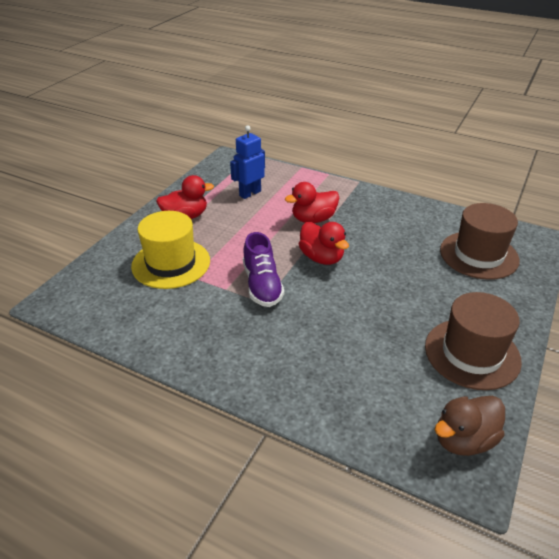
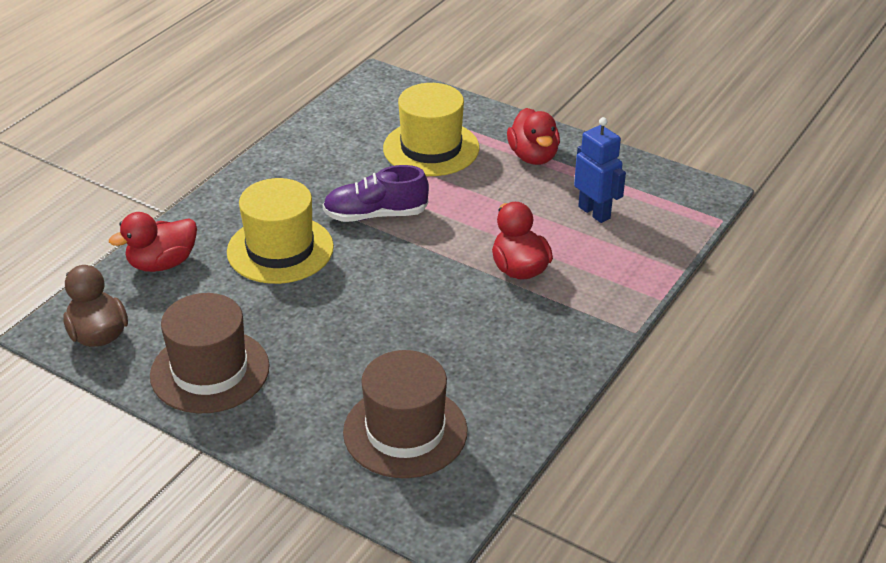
camera: 95 degrees right, 0 degrees up
red duck [299,222,349,265] -> red duck moved to [109,212,197,272]
none -> yellow hat [227,178,334,284]

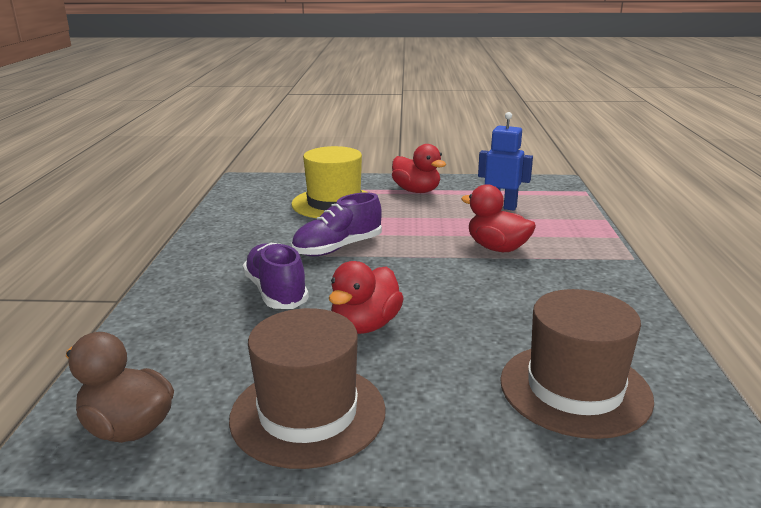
camera: 30 degrees left, 15 degrees down
red duck [109,212,197,272] -> red duck moved to [329,261,404,334]
yellow hat [227,178,334,284] -> purple shoe [243,243,309,309]

